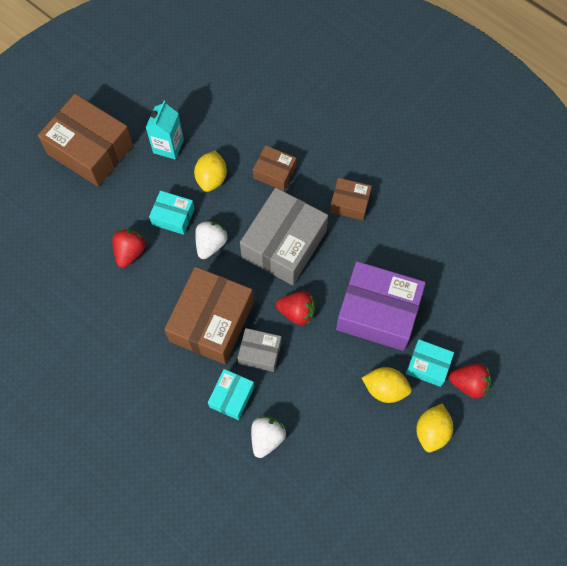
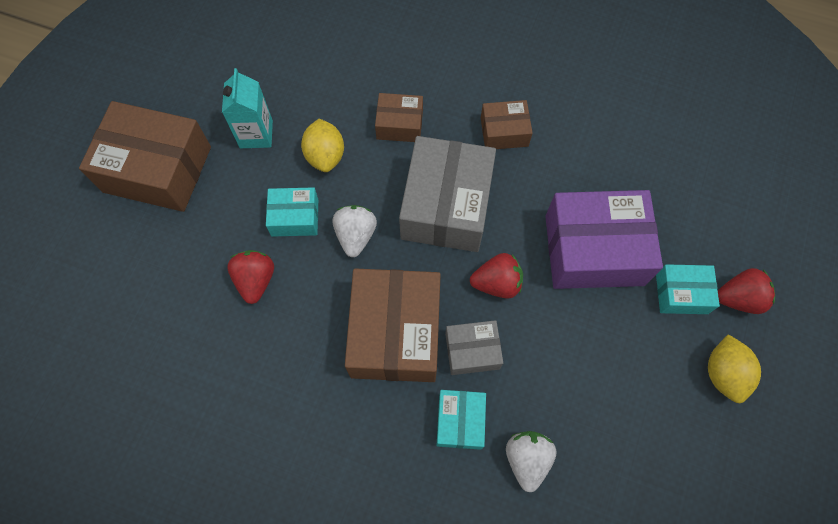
camera: 20 degrees left, 0 degrees up
yellow lemon [362,367,412,403] -> none

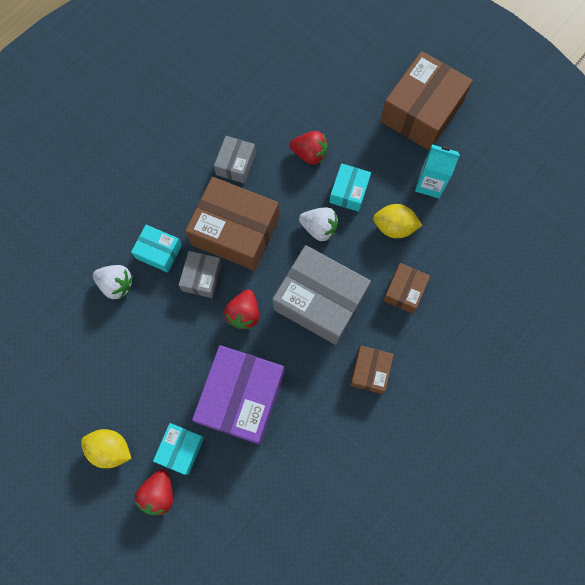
camera: 110 degrees right, 5 degrees up
none -> grey box [214,136,256,183]

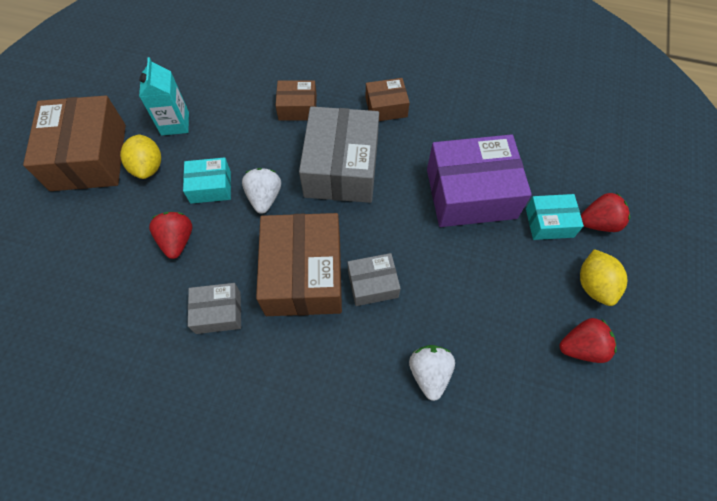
camera: 115 degrees left, 10 degrees down
turquoise box [131,225,182,273] -> none
red strawberry [224,290,259,329] -> red strawberry moved to [559,318,617,363]
yellow lemon [373,204,422,238] -> yellow lemon moved to [120,134,161,179]
brown box [380,51,473,150] -> brown box turned 75 degrees clockwise [23,96,126,191]

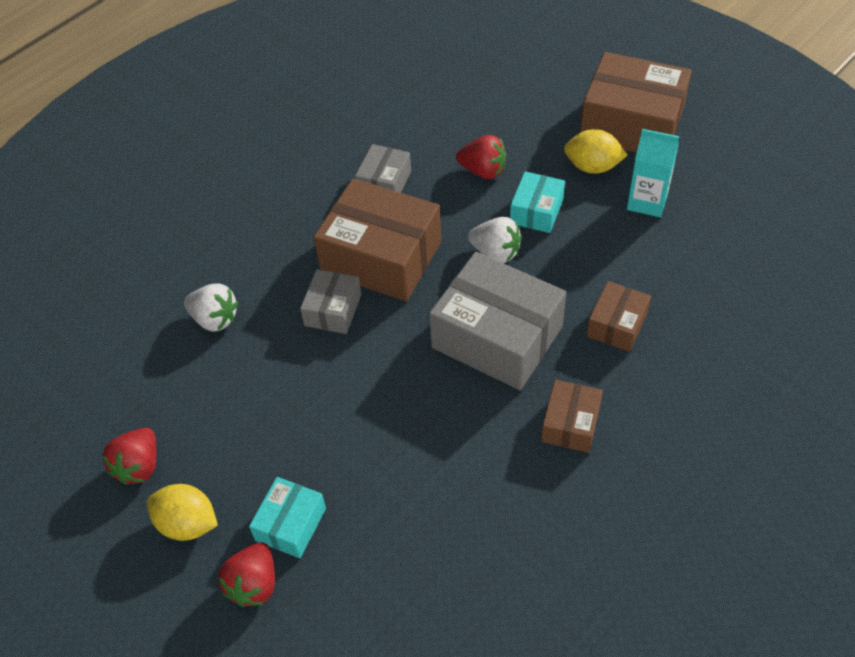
camera: 120 degrees right, 10 degrees down
purple box [427,134,532,227] -> none

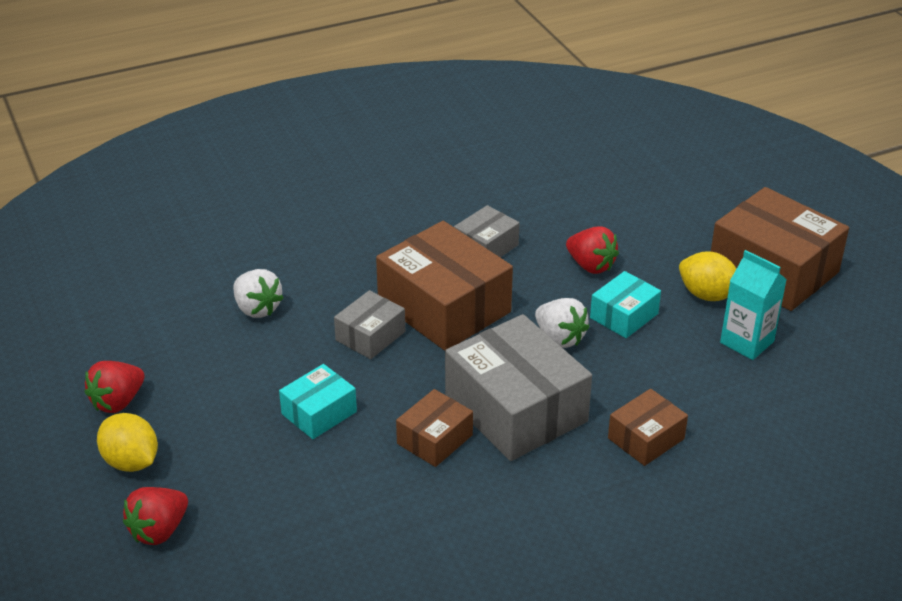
camera: 20 degrees right, 15 degrees down
turquoise box [249,477,326,558] -> turquoise box moved to [279,364,357,439]
brown box [541,380,603,453] -> brown box moved to [396,389,473,467]

